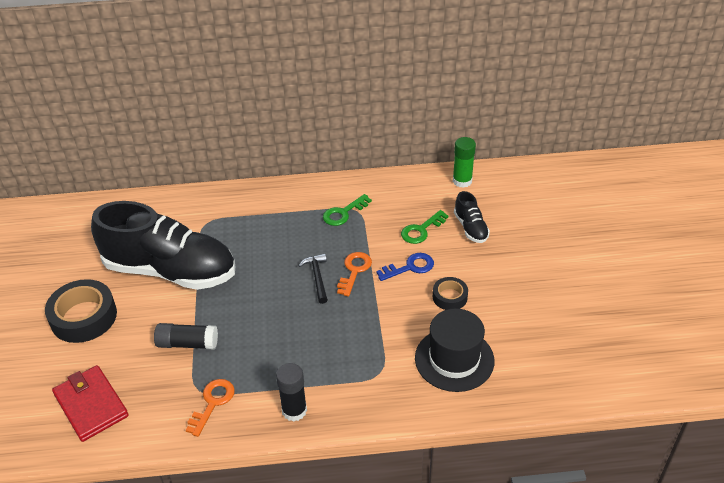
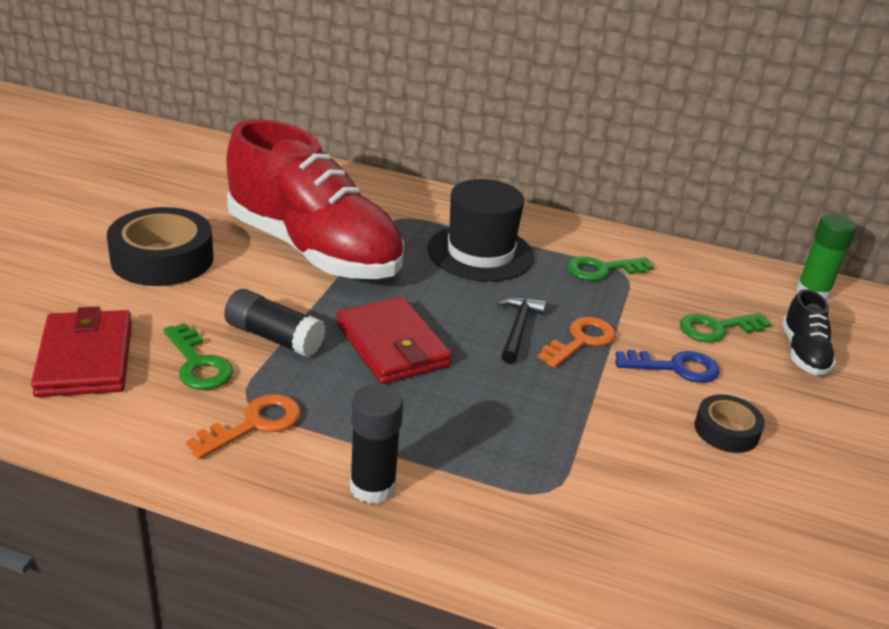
camera: 20 degrees right, 10 degrees down
black shoe [91,201,235,290] -> red shoe [226,119,404,279]
black hat [415,308,494,392] -> black hat moved to [428,179,534,282]
none -> green key [163,323,233,390]
none -> red wallet [336,297,452,384]

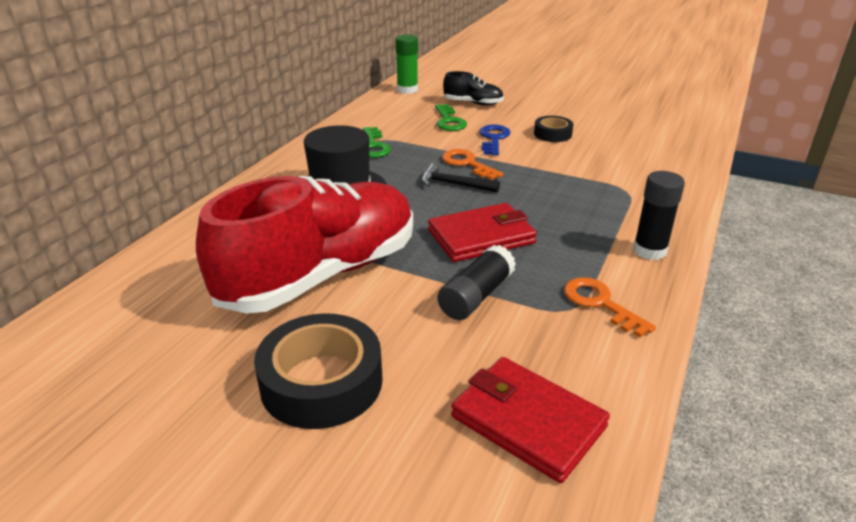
camera: 80 degrees left, 0 degrees up
red wallet [31,307,132,397] -> red wallet turned 45 degrees clockwise [451,357,610,483]
green key [163,323,233,390] -> none

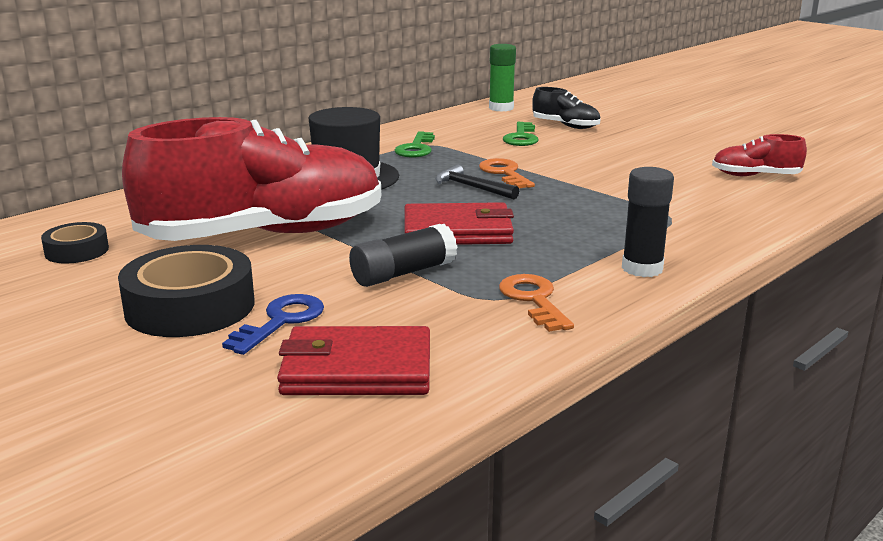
camera: 20 degrees right, 10 degrees down
red wallet [451,357,610,483] -> red wallet turned 60 degrees counterclockwise [277,326,430,395]
blue key [480,125,510,155] -> blue key moved to [222,294,324,355]
black tape [534,116,573,142] -> black tape moved to [41,222,109,263]
none -> red shoe [712,134,807,176]

